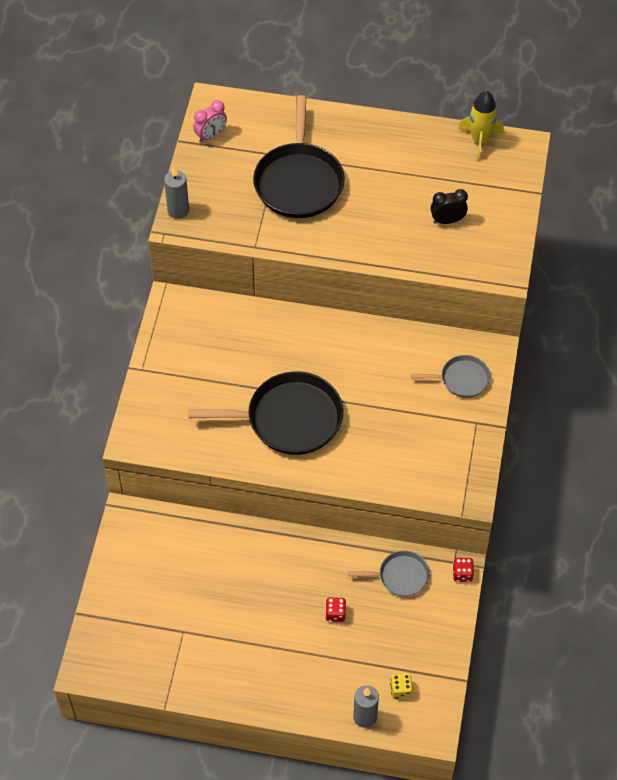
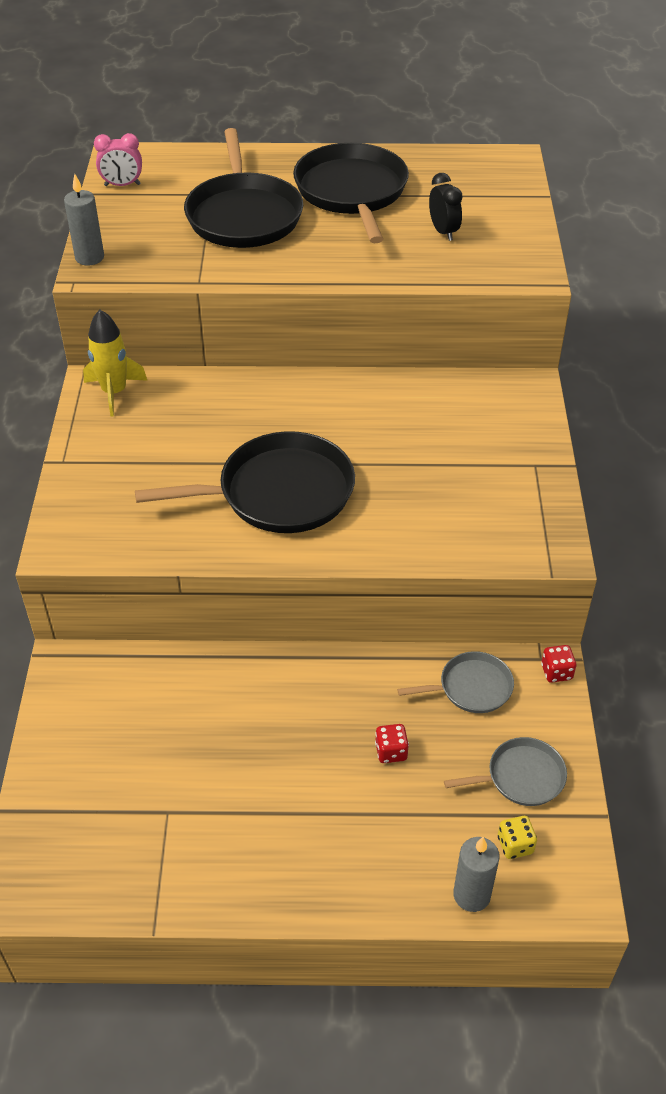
camera: 10 degrees left, 10 degrees down
pink clock [193,100,227,143] -> pink clock turned 45 degrees clockwise [94,133,142,186]
grey pan [411,355,491,398] -> grey pan moved to [444,737,567,806]
black clock [431,189,468,224] -> black clock turned 90 degrees clockwise [429,173,463,241]
yellow rocket [458,91,504,161] -> yellow rocket moved to [83,310,148,417]
none -> black pan [293,143,409,243]

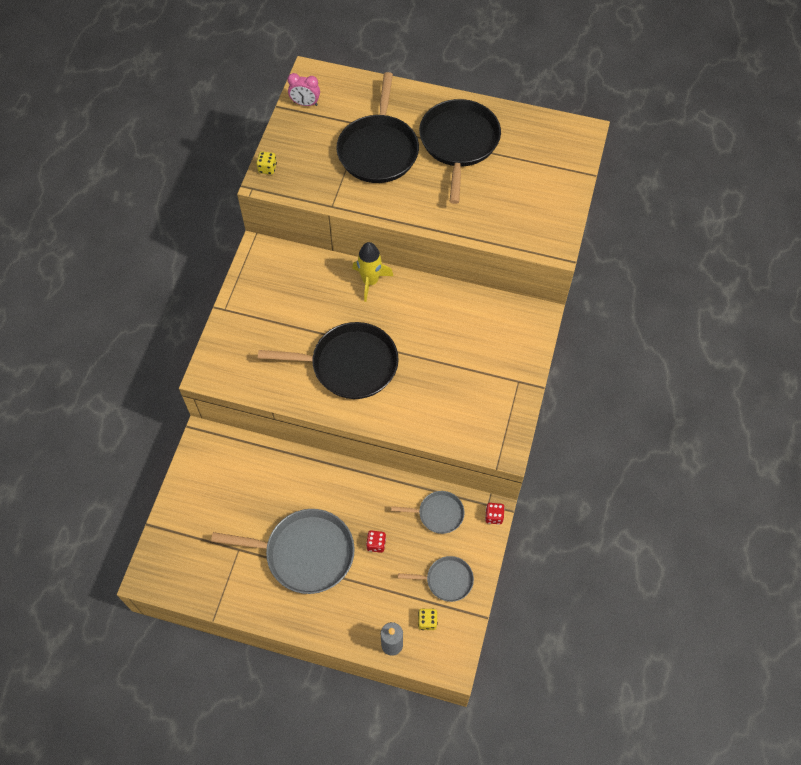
camera: 15 degrees right, 15 degrees up
grey candle [64,174,104,265] -> yellow dice [256,151,277,175]
yellow rocket [83,310,148,417] -> yellow rocket moved to [352,242,393,302]
black clock [429,173,463,241] -> none
none -> grey pan [211,509,355,594]

